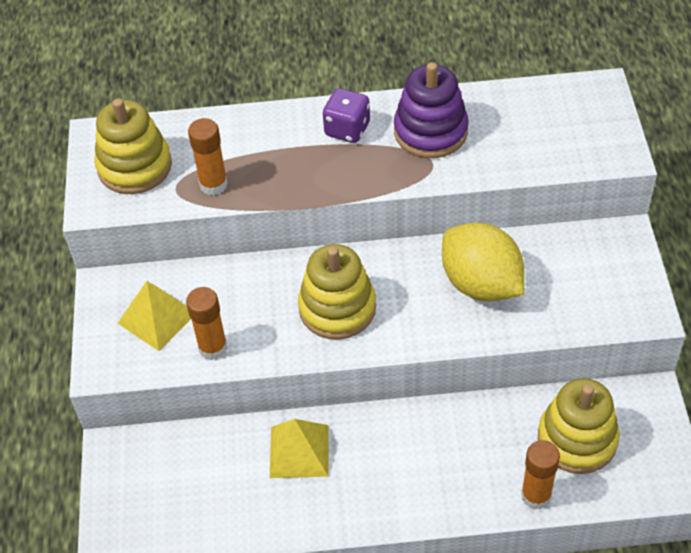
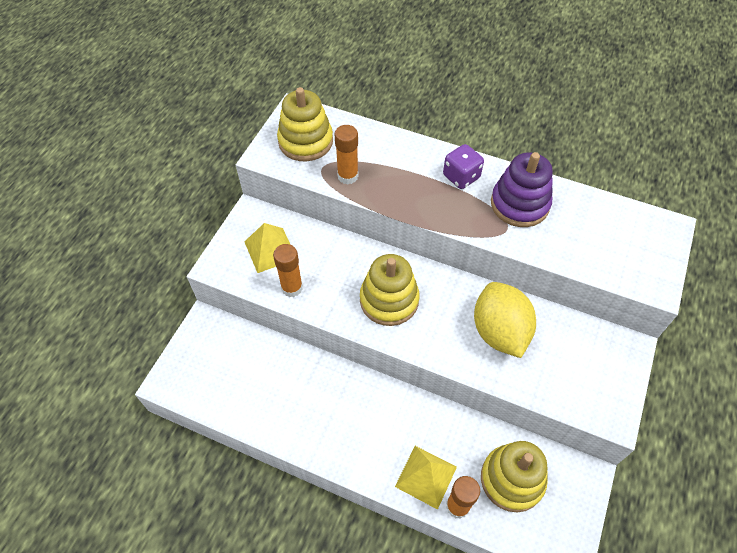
camera: 25 degrees right, 5 degrees up
yellow pyramid [270,419,328,478] -> yellow pyramid moved to [395,446,457,510]

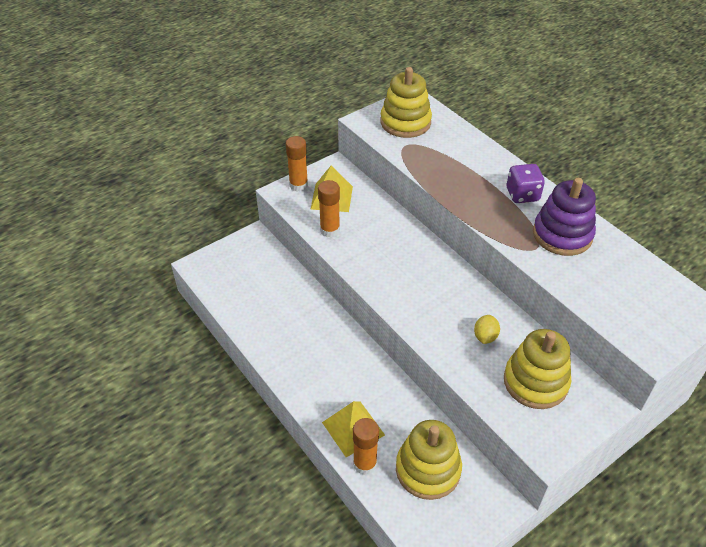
camera: 30 degrees right, 10 degrees down
orange glue stick [334,125,359,185] -> orange glue stick moved to [286,136,308,192]
yellow stacking toy [360,254,420,326] -> yellow stacking toy moved to [504,329,571,409]
yellow lemon [474,282,536,358] -> yellow lemon [474,315,500,344], size x0.43

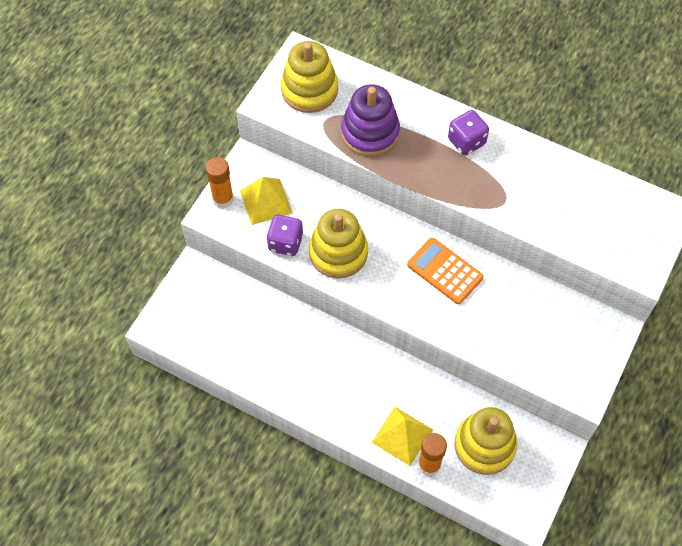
camera: 25 degrees left, 15 degrees up
orange glue stick [318,180,340,237] -> purple dice [266,214,303,256]
yellow lemon [474,315,500,344] -> none
yellow stacking toy [504,329,571,409] -> yellow stacking toy moved to [309,209,368,279]
purple stacking toy [533,178,596,256] -> purple stacking toy moved to [341,84,400,157]
none -> orange calculator [407,238,483,304]

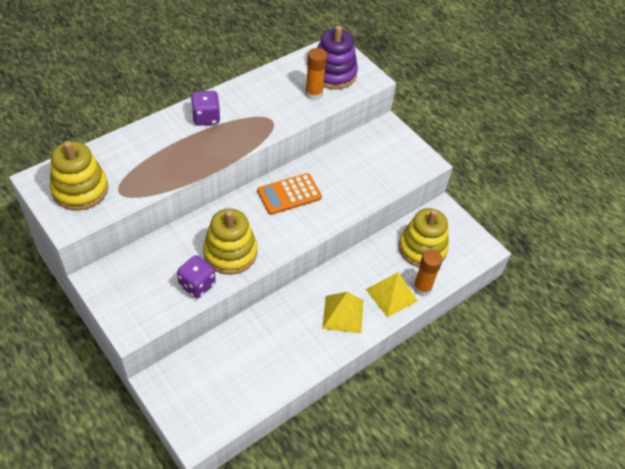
camera: 70 degrees left, 10 degrees down
orange glue stick [206,157,234,208] -> orange glue stick moved to [305,48,327,100]
yellow pyramid [240,177,292,225] -> yellow pyramid moved to [322,292,364,333]
purple stacking toy [341,84,400,157] -> purple stacking toy moved to [317,25,358,90]

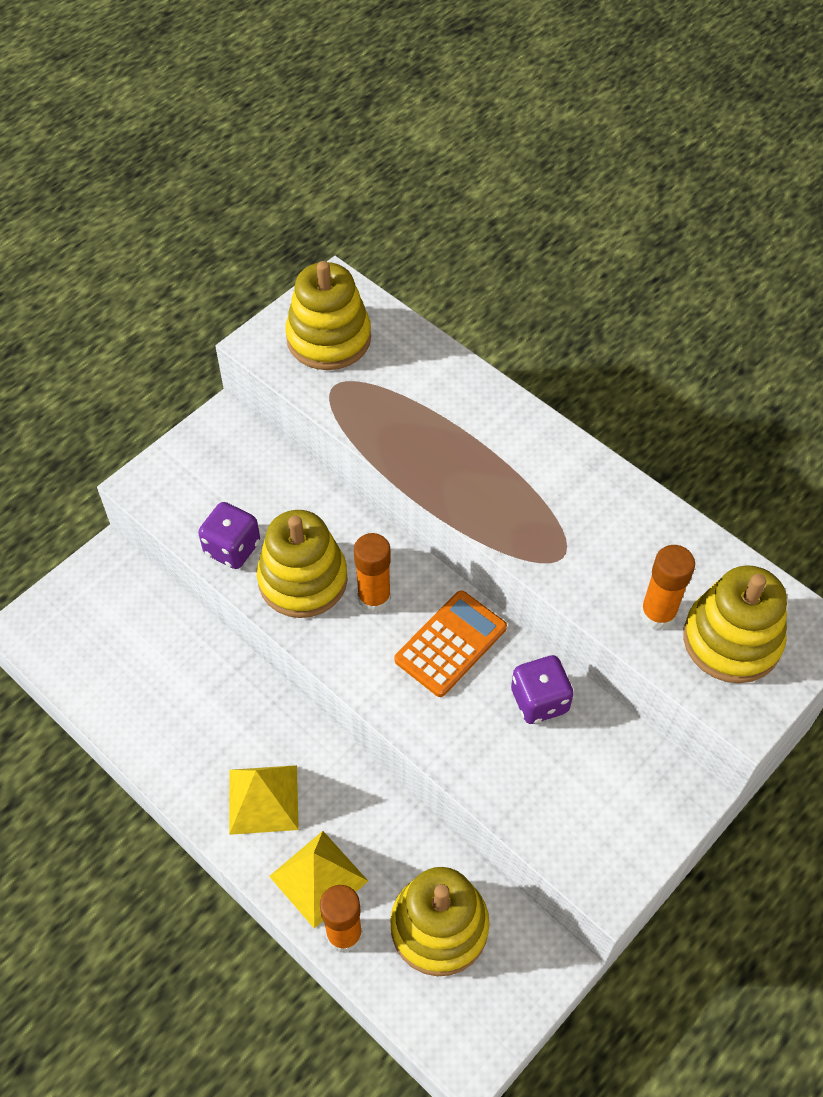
camera: 85 degrees right, 5 degrees up
purple dice [191,91,220,126] -> purple dice moved to [511,655,574,724]
orange calculator [257,173,322,215] -> orange calculator turned 75 degrees clockwise [394,590,507,697]
purple stacking toy [317,25,358,90] -> yellow stacking toy [683,565,787,683]
none -> orange glue stick [354,533,391,613]

